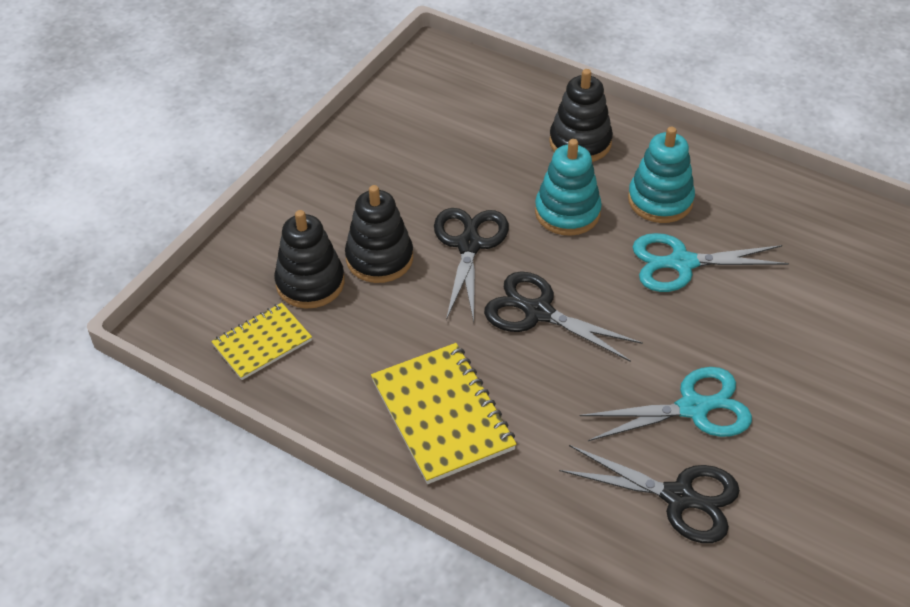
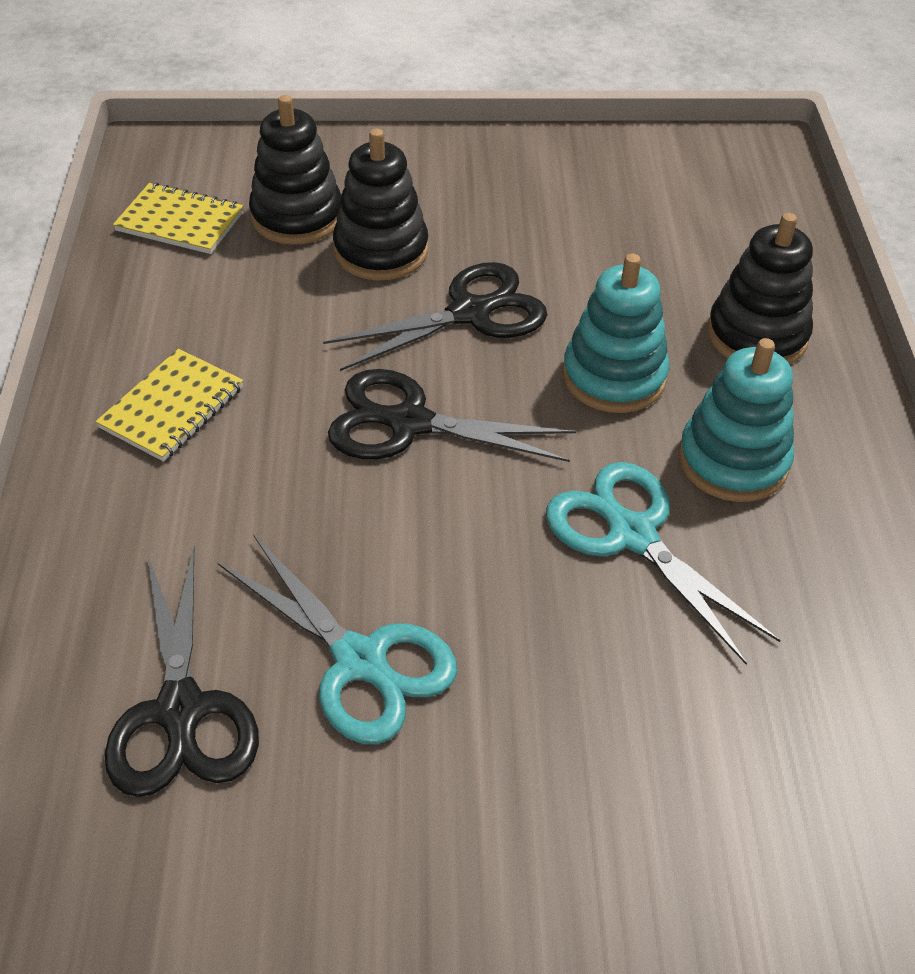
camera: 55 degrees right, 0 degrees up
yellow notebook [371,343,517,484] -> yellow notebook [96,349,243,462], size x0.62
black scissors [484,271,643,362] -> black scissors turned 75 degrees counterclockwise [328,369,576,462]

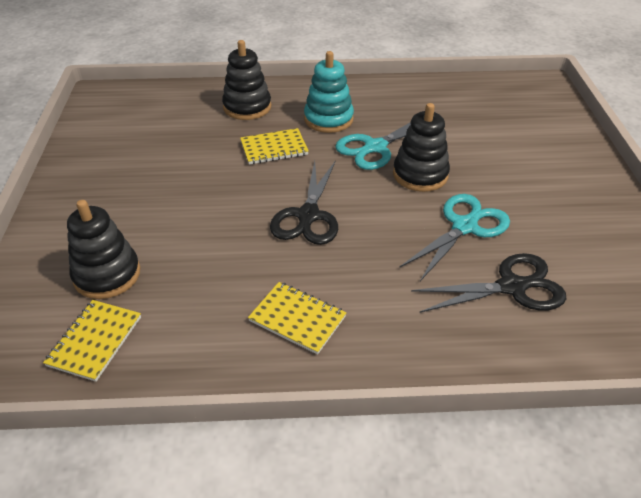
camera: 90 degrees left, 5 degrees down
black scissors [323,262,547,371] -> none
black stacking toy [333,129,428,280] -> black stacking toy moved to [393,103,450,192]
turquoise stacking toy [563,254,669,413] -> yellow notebook [240,128,309,165]

